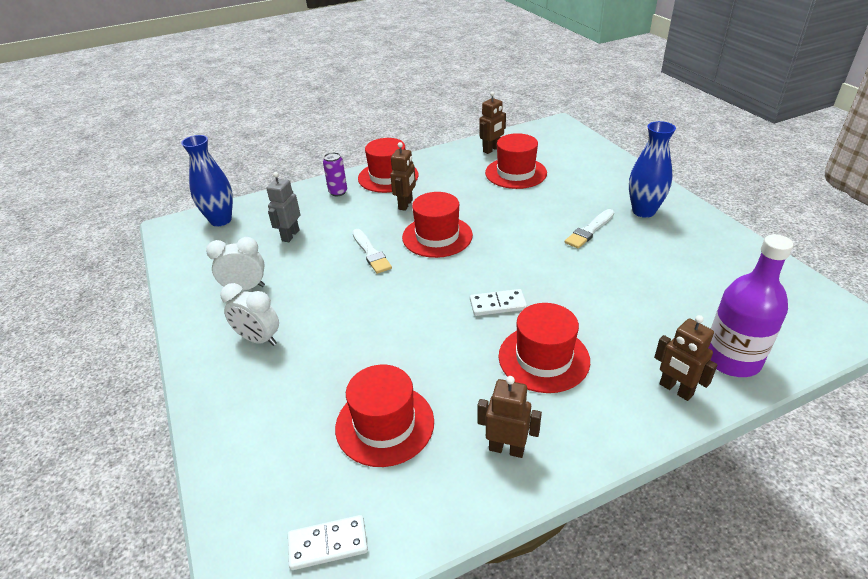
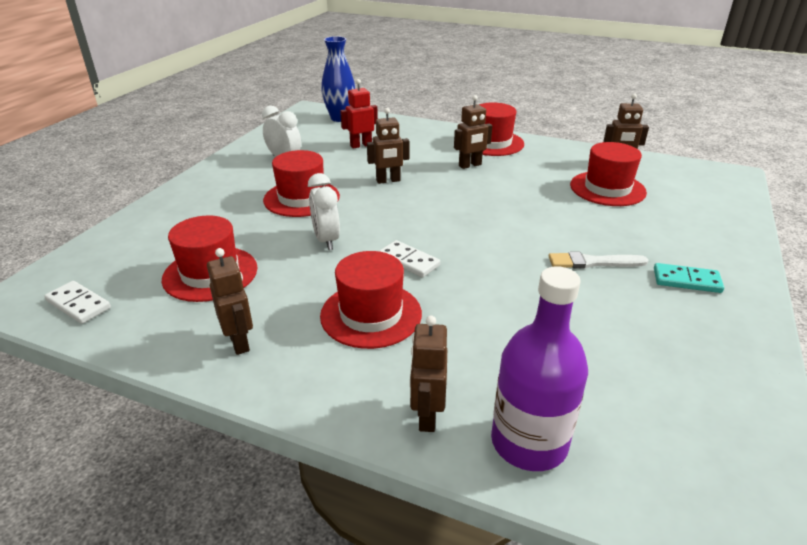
camera: 45 degrees right, 5 degrees down
white clock [220,283,279,346] -> white clock moved to [308,173,340,250]
grey robot [266,172,300,242] -> red robot [340,79,378,149]
purple can [323,152,347,196] -> none
white brush [352,229,392,274] -> brown robot [367,108,410,184]
red hat [402,192,473,258] -> red hat moved to [263,150,340,217]
blue vase [629,121,676,218] -> turquoise domino [654,263,724,293]

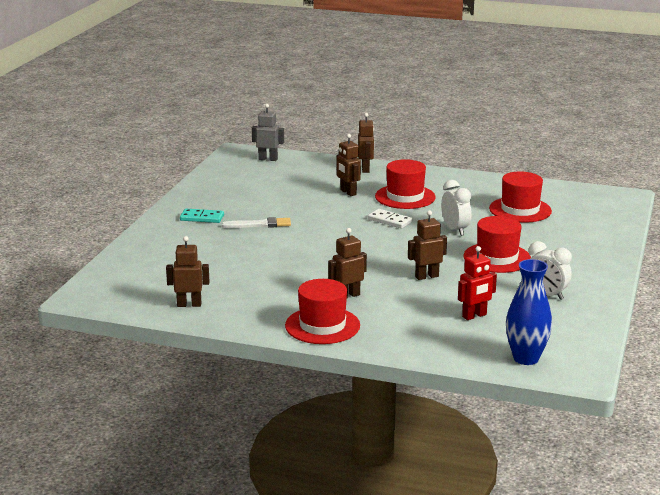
camera: 175 degrees right, 10 degrees down
white domino [44,281,111,324] -> none
brown robot [207,248,253,355] -> brown robot moved to [337,134,361,196]
purple bottle [491,266,588,471] -> none
red hat [570,142,647,206] -> none
none -> grey robot [252,104,284,161]

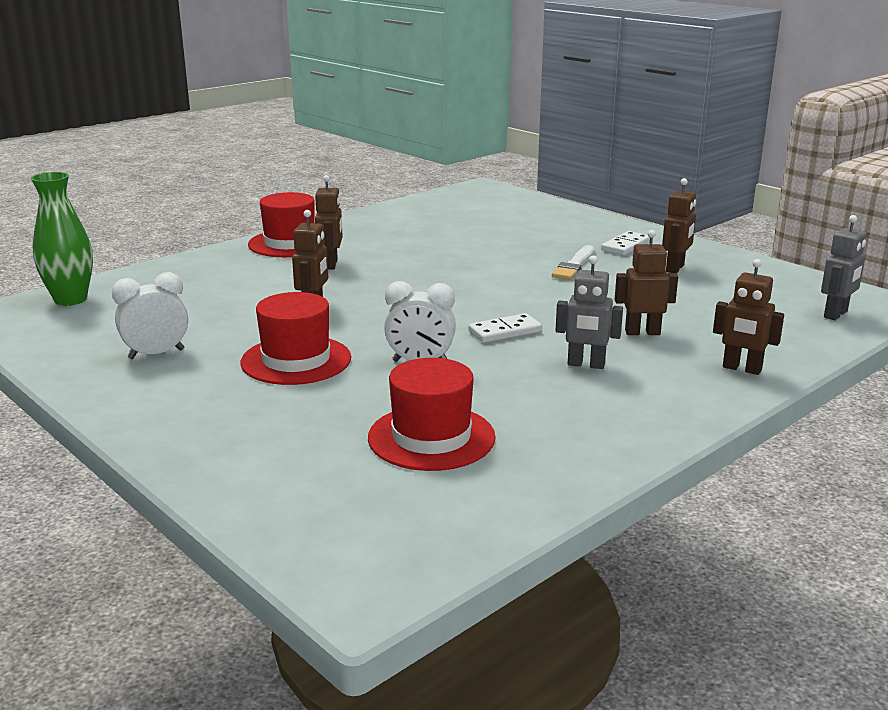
camera: 120 degrees right, 0 degrees up
brown robot [166,236,210,307] -> brown robot moved to [662,178,696,273]
turquoise domino [180,209,224,223] -> white domino [601,231,650,255]
red hat [375,159,436,209] -> grey robot [555,256,623,369]
red robot [458,246,497,320] -> none
blue vase [506,259,552,365] -> green vase [31,172,93,306]

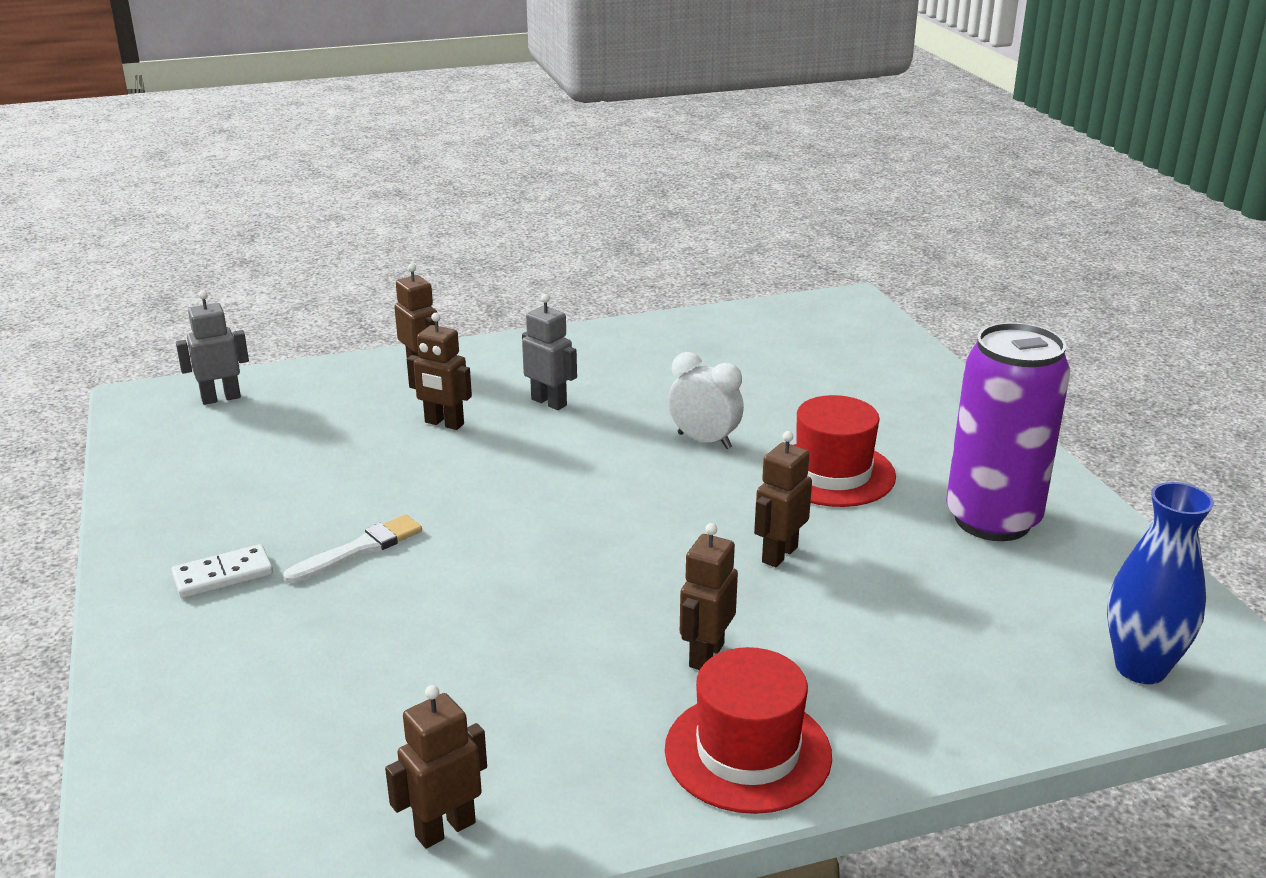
camera: 155 degrees left, 5 degrees up
green vase [31,172,93,306] -> blue vase [1107,482,1214,684]
white clock [112,272,188,359] -> purple can [946,322,1070,541]
red hat [368,358,496,471] -> none
white domino [468,313,542,343] -> none
brown robot [662,178,696,273] -> brown robot moved to [385,685,487,849]

